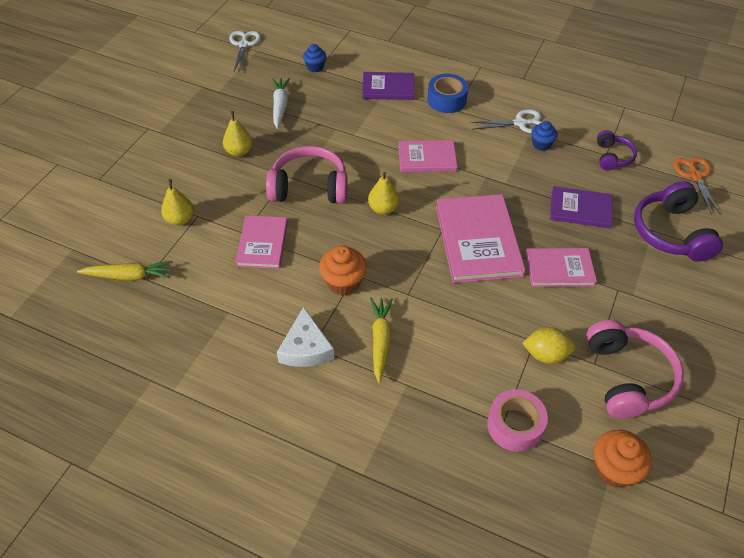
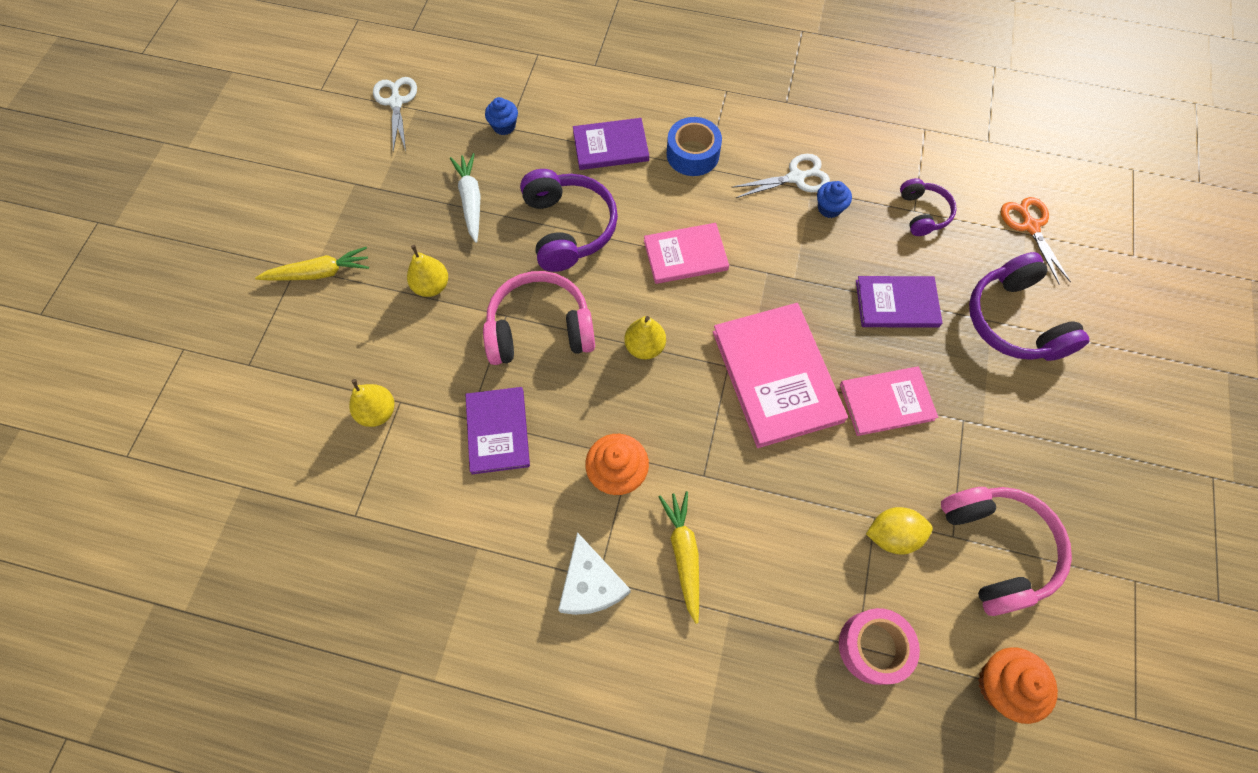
camera: 10 degrees left, 15 degrees up
yellow carrot [77,261,173,281] -> yellow carrot moved to [255,247,369,280]
pink book [236,215,288,269] -> purple book [465,387,530,474]
none -> purple headphones [520,169,618,272]

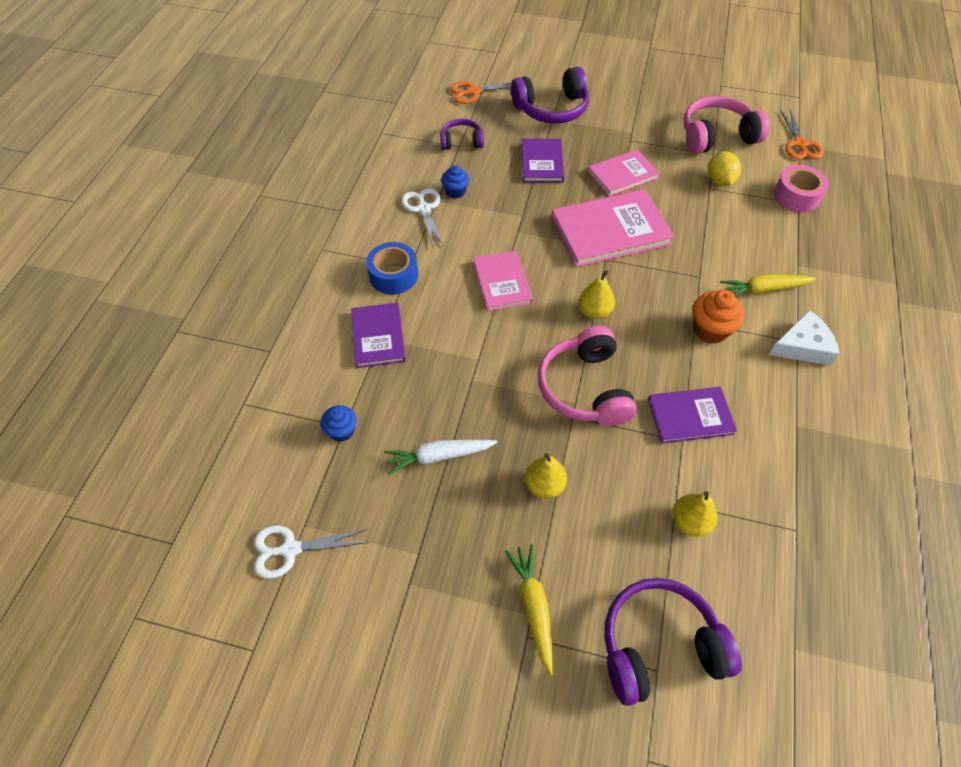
camera: 90 degrees left, 10 degrees down
purple headphones [520,169,618,272] -> purple headphones moved to [604,578,742,706]
pink book [840,366,938,436] -> pink book turned 75 degrees clockwise [588,149,660,197]
orange cupcake [978,647,1058,724] -> orange scissors [780,110,824,160]

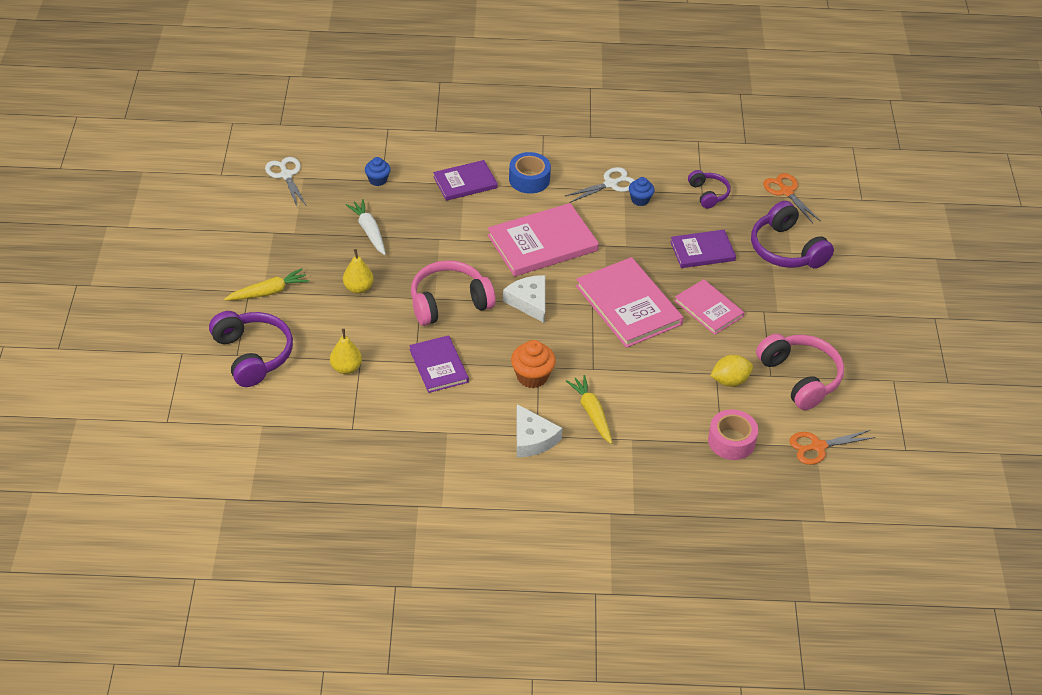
camera: 75 degrees right, 10 degrees down
pink book [474,251,533,312] -> pink book [487,203,599,277], size x1.64
yellow pear [579,270,615,319] -> white cheese [503,275,545,323]

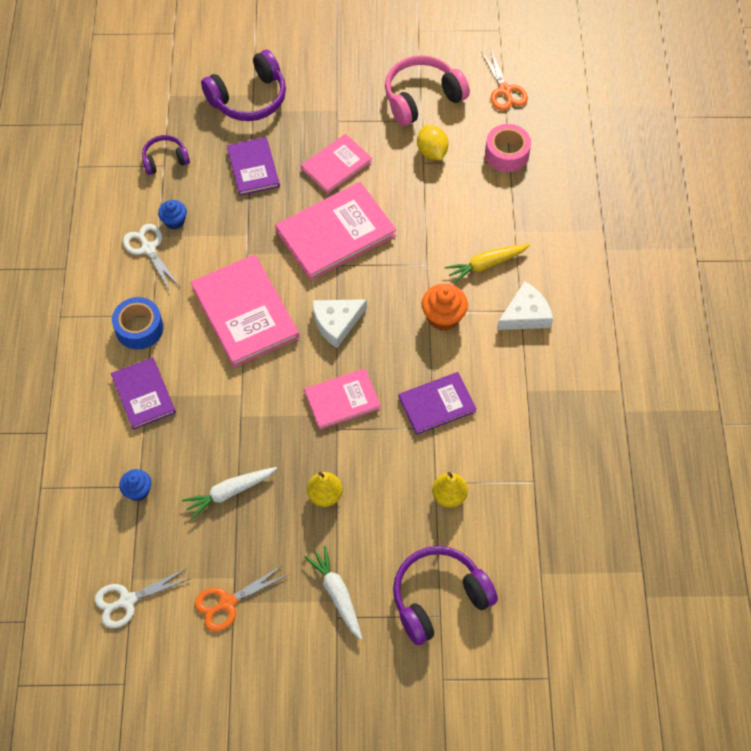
camera: 90 degrees left, 15 degrees up
yellow carrot [224,268,309,301] -> white carrot [305,546,362,640]
pink headphones [411,260,496,326] -> pink book [304,368,381,430]
orange scissors [763,173,820,223] -> orange scissors moved to [195,565,288,632]

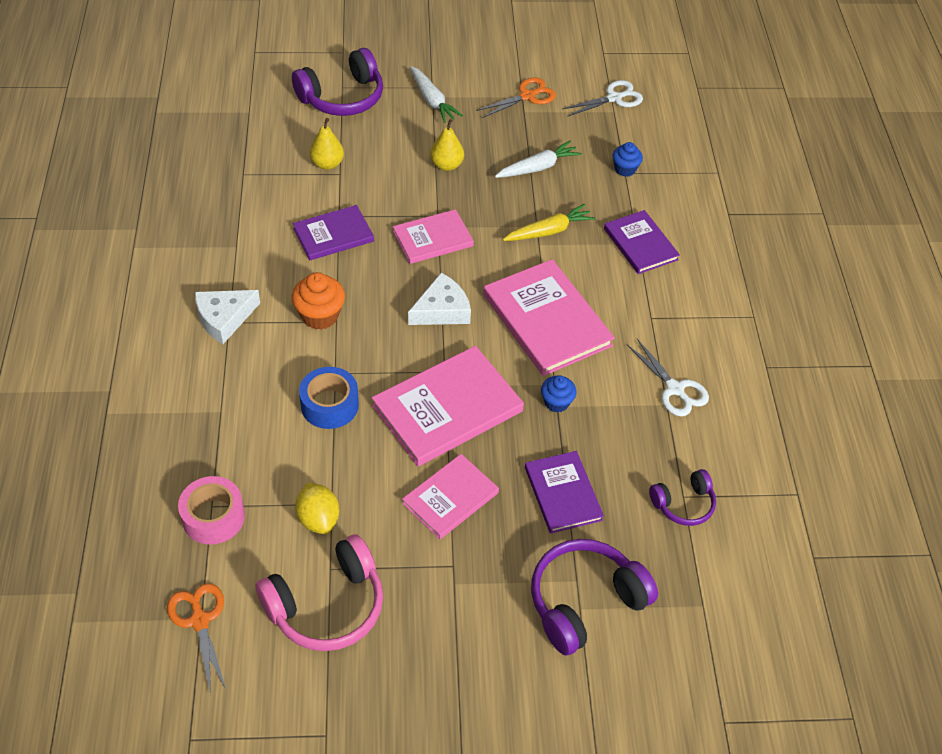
camera: 175 degrees right, 10 degrees down
blue tape [112,297,163,350] -> blue tape moved to [299,367,359,429]
blue cupcake [158,200,187,230] -> blue cupcake moved to [541,375,577,413]
yellow carrot [445,244,530,284] -> yellow carrot moved to [502,204,596,241]

